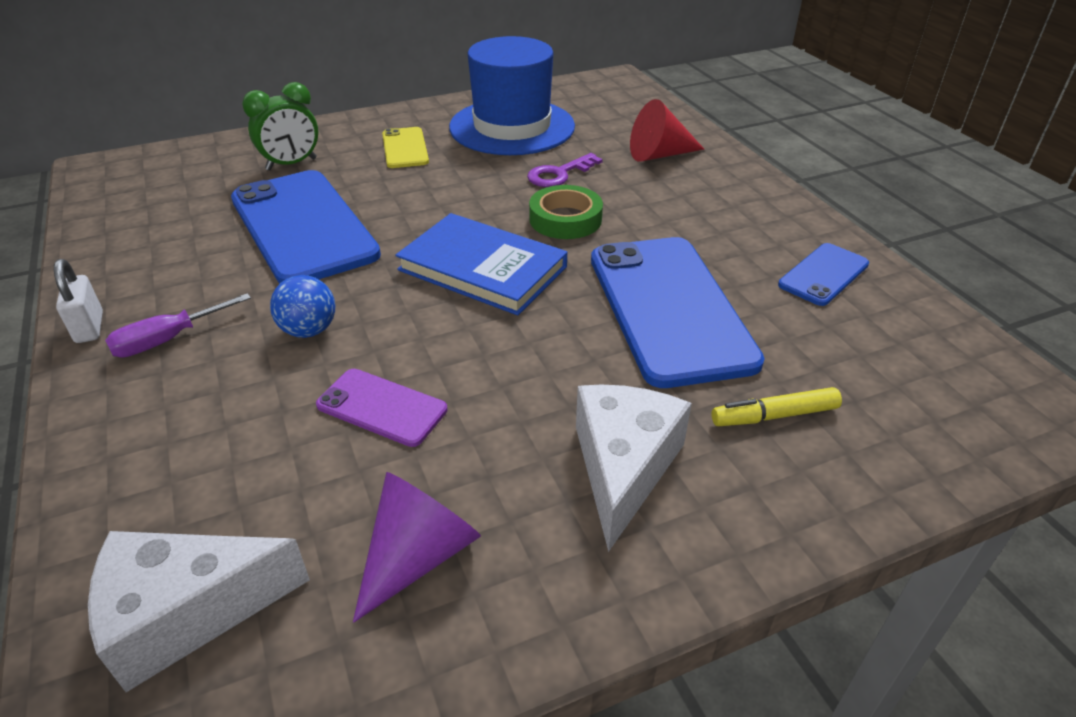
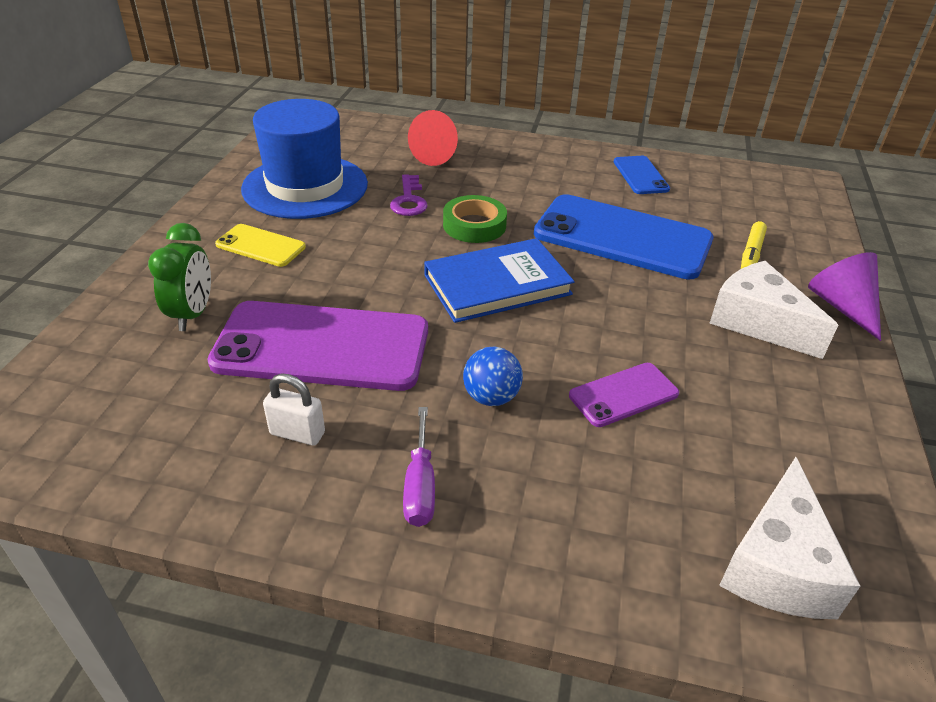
camera: 55 degrees left, 0 degrees up
white padlock [54,259,103,343] -> white padlock moved to [263,374,325,446]
blue phone [231,170,381,283] -> purple phone [207,301,428,391]
purple cone [353,472,481,623] -> purple cone moved to [808,252,881,341]

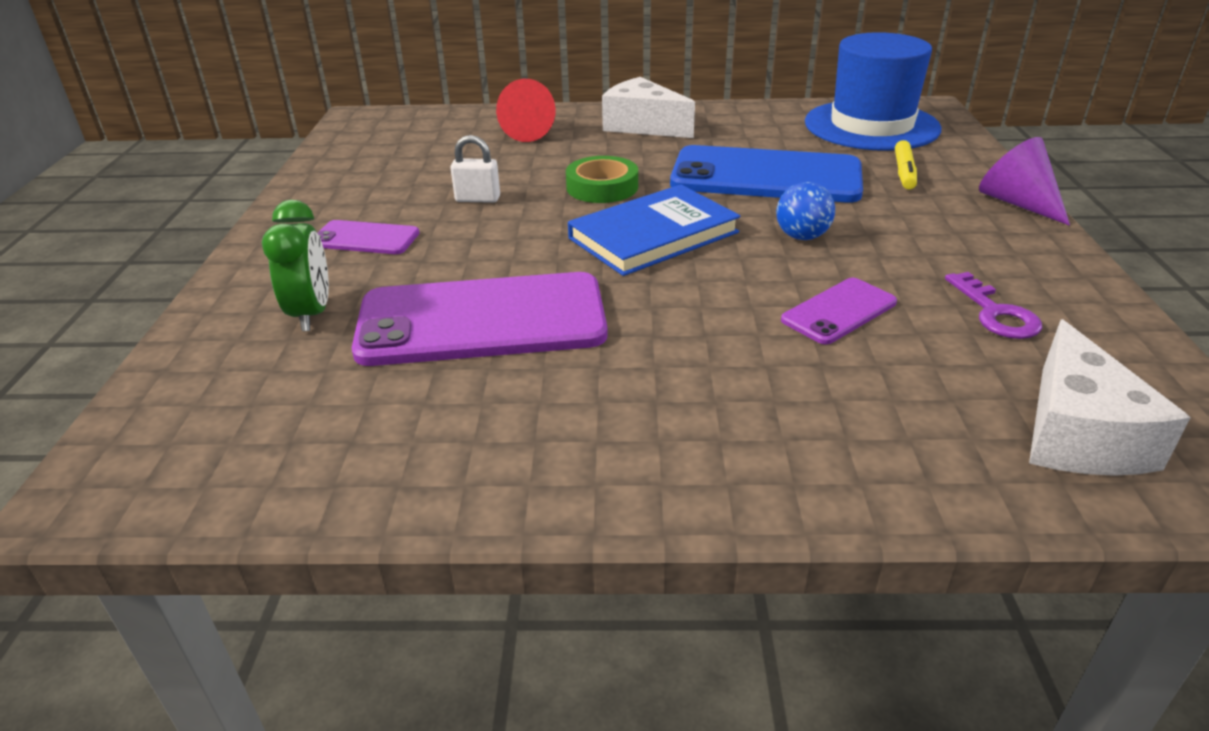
camera: 10 degrees left, 5 degrees down
yellow phone [215,224,306,267] -> purple phone [317,220,419,254]
blue hat [241,99,368,219] -> blue hat moved to [805,32,941,151]
white padlock [263,374,325,446] -> white padlock moved to [450,135,500,203]
purple key [390,174,427,216] -> purple key moved to [945,272,1042,339]
purple screwdriver [403,407,435,527] -> none
blue ball [463,347,523,406] -> blue ball moved to [776,182,835,240]
blue phone [614,156,670,194] -> none
white cheese [709,261,838,359] -> white cheese moved to [602,77,695,138]

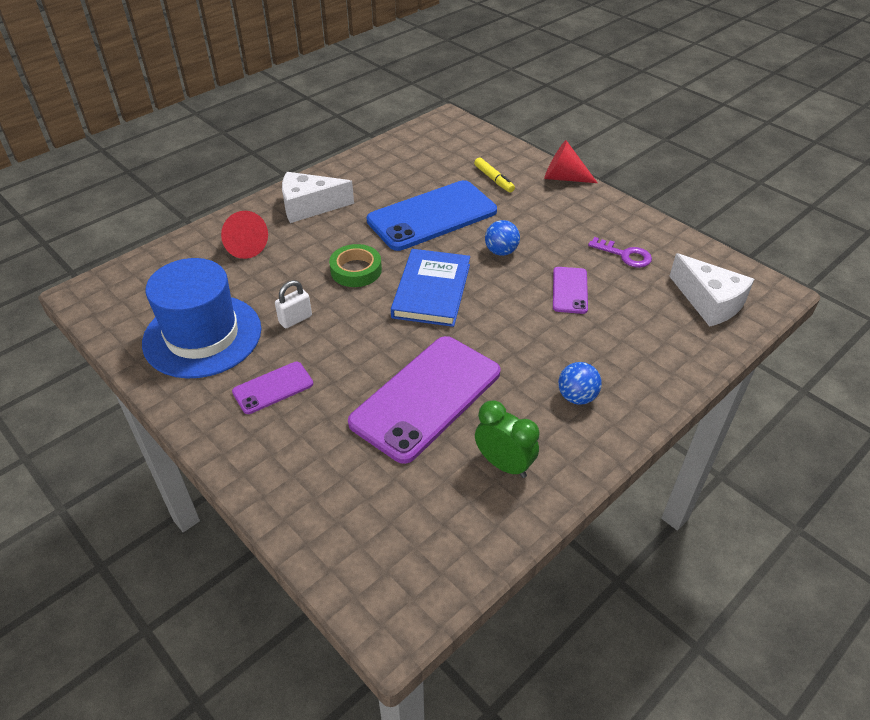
camera: 45 degrees left, 10 degrees up
green clock [262,200,329,331] -> green clock moved to [475,400,540,478]
blue hat [805,32,941,151] -> blue hat moved to [142,258,261,378]
purple cone [979,137,1070,226] -> red cone [544,140,598,183]
none -> blue ball [558,362,602,405]

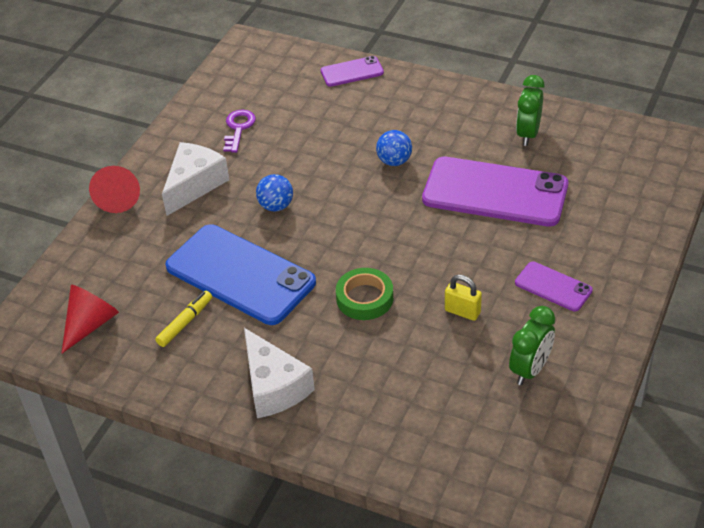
camera: 110 degrees left, 0 degrees up
blue hat [142,258,261,378] -> green clock [509,306,555,385]
red cone [221,211,268,259] -> red cone moved to [61,285,119,354]
white padlock [275,280,312,328] -> yellow padlock [445,275,482,321]
blue book [391,249,470,327] -> none
yellow marker [474,157,515,193] -> yellow marker moved to [155,291,212,347]
purple phone [553,267,588,314] -> purple phone moved to [321,56,384,87]
blue ball [558,362,602,405] -> blue ball moved to [376,130,412,166]
white cheese [669,253,754,327] -> white cheese moved to [162,142,229,216]

